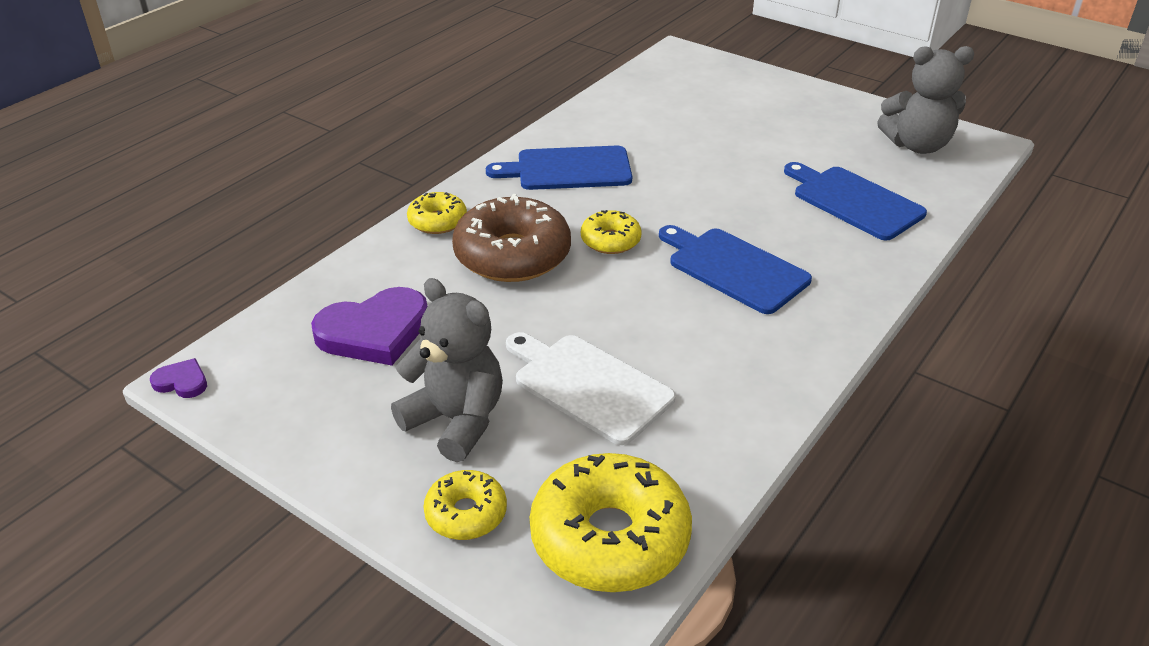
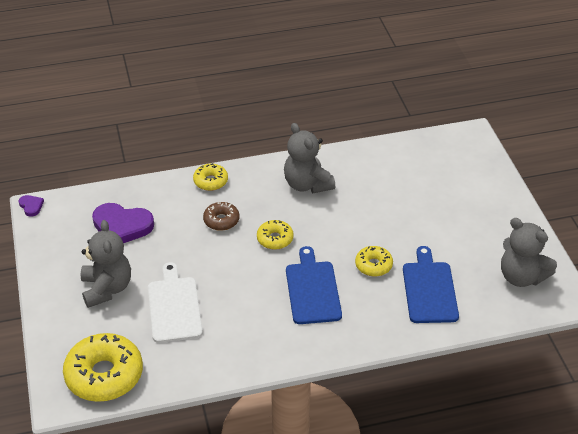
camera: 40 degrees right, 5 degrees up
yellow donut [423,470,507,540] -> yellow donut moved to [355,246,393,277]
brown donut [452,194,571,282] -> brown donut [203,202,239,231], size x0.53
blue cutting board [486,146,632,190] -> grey teddy bear [284,123,335,193]

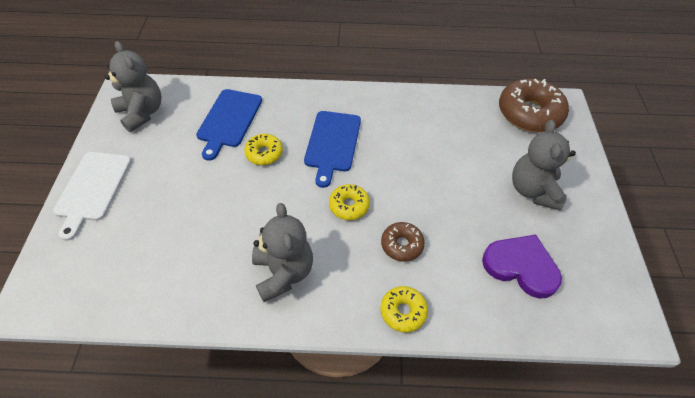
camera: 165 degrees left, 10 degrees up
purple heart [18,195,44,217] -> none
yellow donut [63,333,143,402] -> brown donut [499,78,569,132]
white cutting board [148,262,203,343] -> white cutting board moved to [53,152,131,241]

